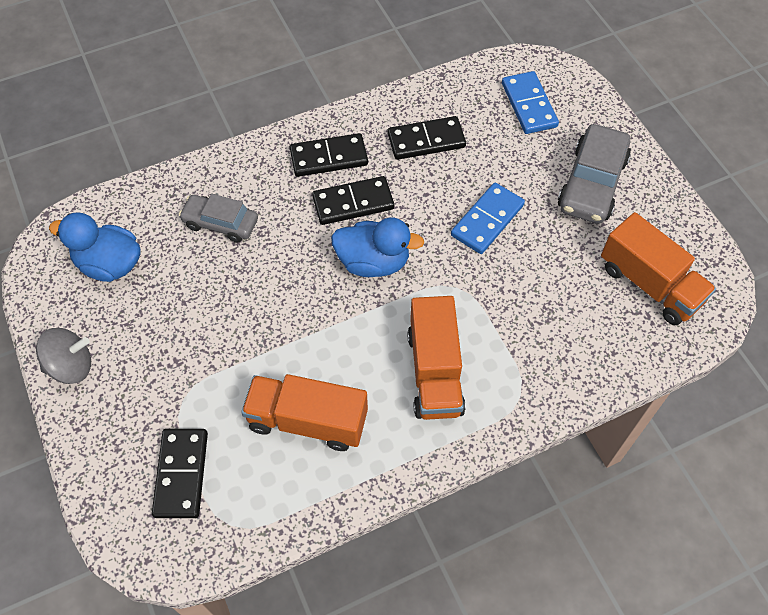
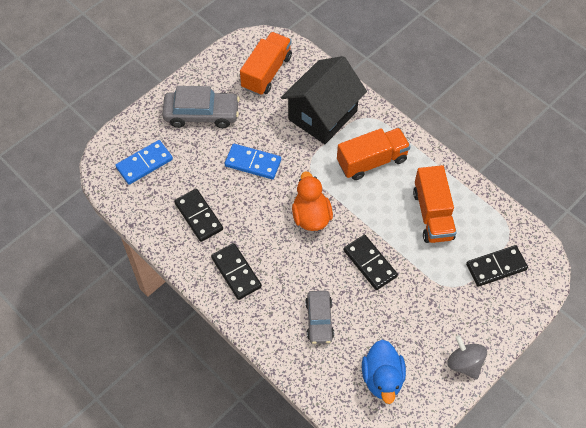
camera: 110 degrees left, 0 degrees up
black domino [312,176,394,225] -> black domino moved to [344,235,398,290]
blue duck [331,218,424,277] -> orange duck [292,171,333,231]
none -> black house [281,56,367,144]

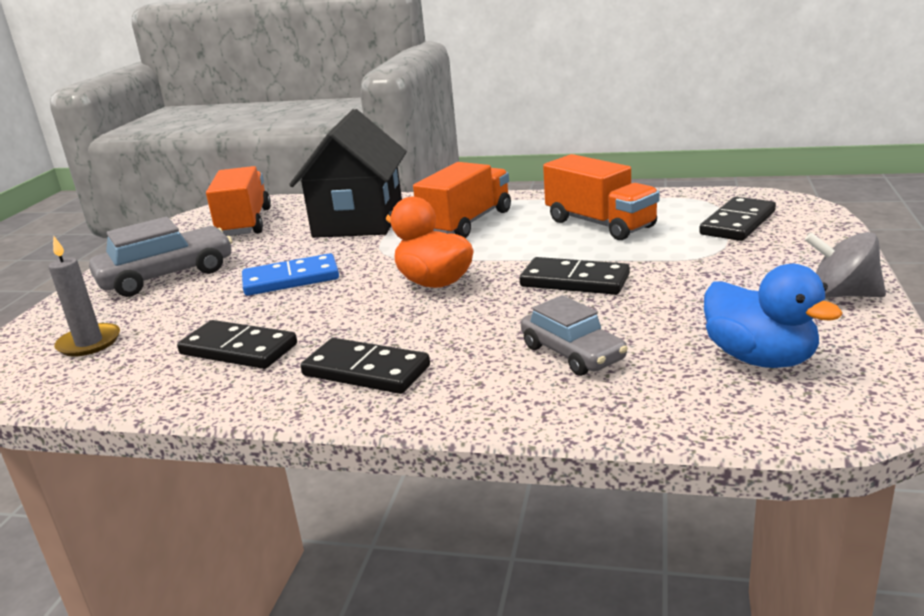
camera: 30 degrees left, 35 degrees down
blue domino [115,140,173,185] -> grey candle [49,235,120,357]

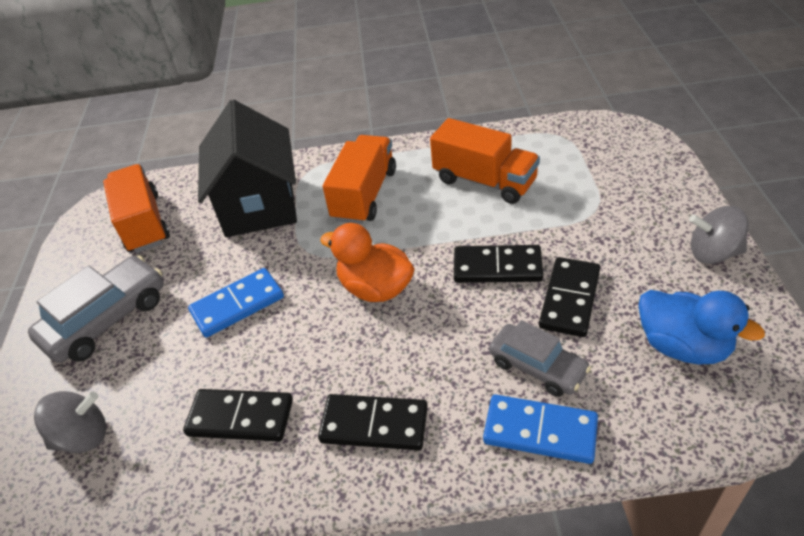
camera: 15 degrees left, 20 degrees up
grey candle [49,235,120,357] -> grey spinning top [34,391,106,453]
black domino [699,197,776,241] -> black domino moved to [539,257,600,337]
none -> blue domino [483,394,598,464]

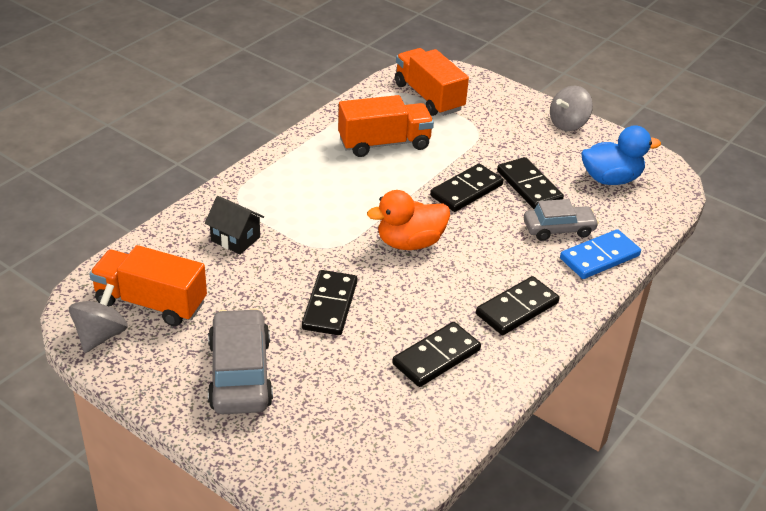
camera: 55 degrees left, 5 degrees down
grey spinning top [34,391,106,453] -> grey spinning top moved to [69,284,128,353]
blue domino [188,268,284,338] -> black domino [302,270,357,335]
black house [198,100,297,237] -> black house [205,196,264,254], size x0.47
orange truck [323,135,396,224] -> orange truck moved to [395,48,469,116]

